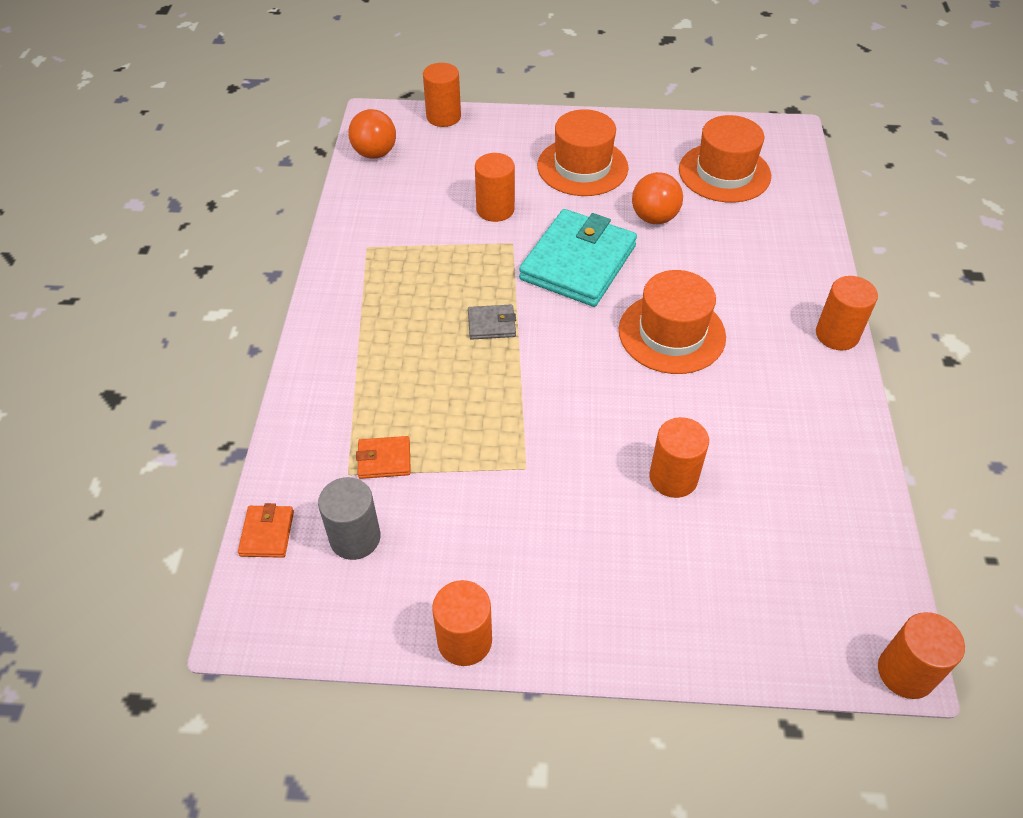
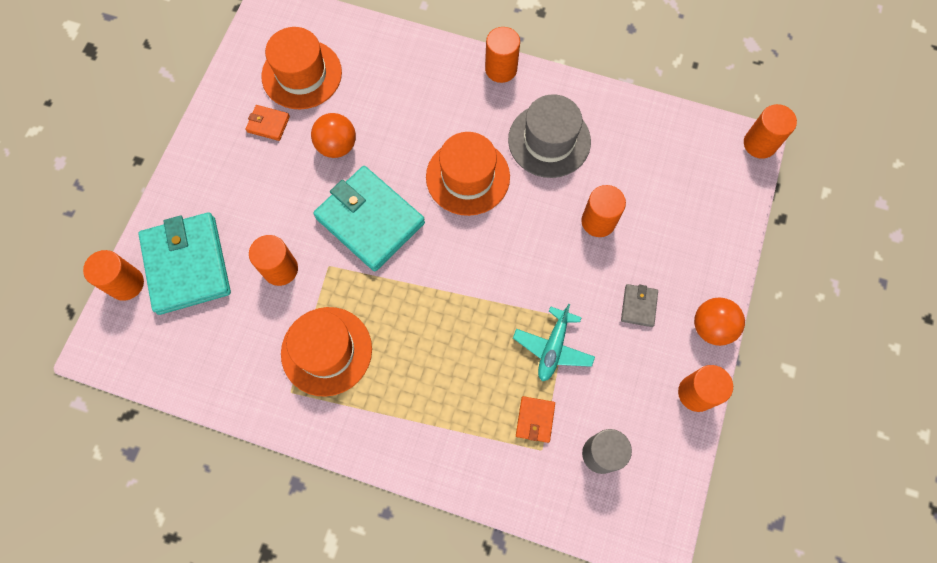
camera: 75 degrees left, 20 degrees up
orange wallet [238,503,294,558] -> orange wallet moved to [246,105,290,141]
orange ball [348,109,396,159] -> orange ball moved to [694,297,745,346]
grey wallet [468,305,516,340] -> grey wallet moved to [621,284,658,327]
orange hat [537,109,628,196] -> orange hat moved to [281,307,372,397]
none -> turquoise wallet [139,212,231,315]
none -> grey hat [508,94,591,178]
none -> turquoise plane [513,304,595,381]

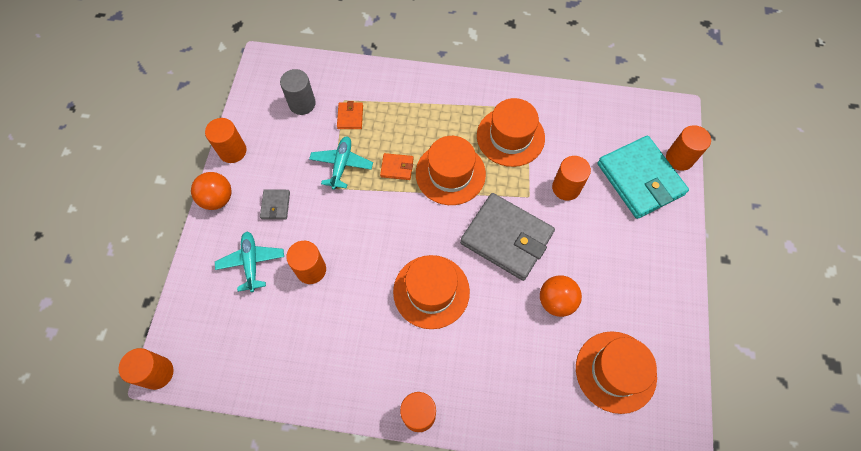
camera: 170 degrees right, 5 degrees down
orange wallet [246,105,290,141] -> orange wallet moved to [380,153,413,180]
turquoise wallet [313,166,425,271] -> grey wallet [460,193,555,281]
grey hat [508,94,591,178] -> none
none -> turquoise plane [215,232,284,292]
none -> orange hat [416,136,486,205]

